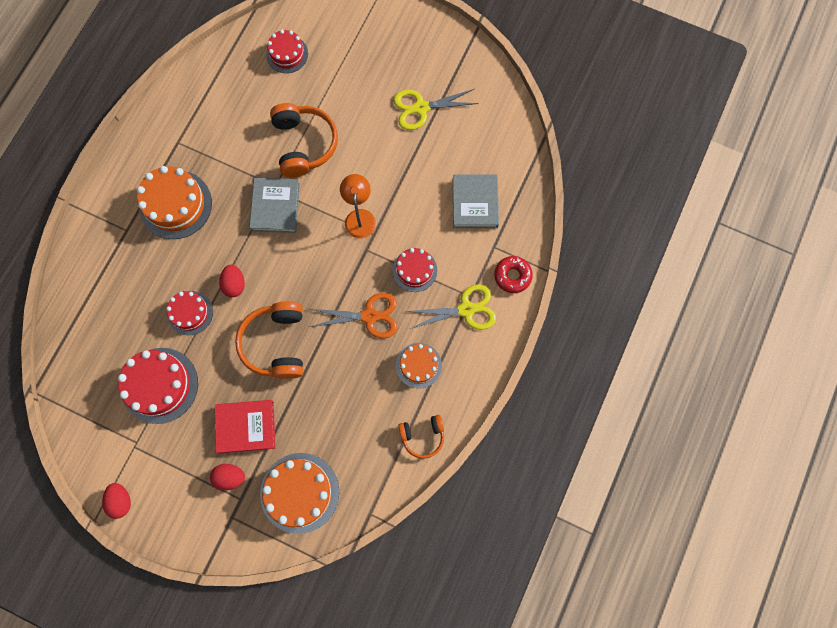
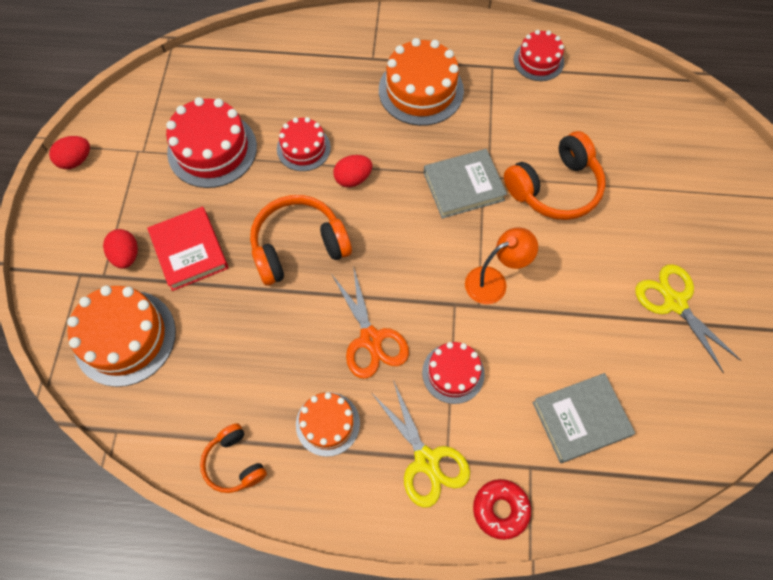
camera: 70 degrees right, 10 degrees down
red cake [266,30,308,73] -> red cake moved to [513,30,564,81]

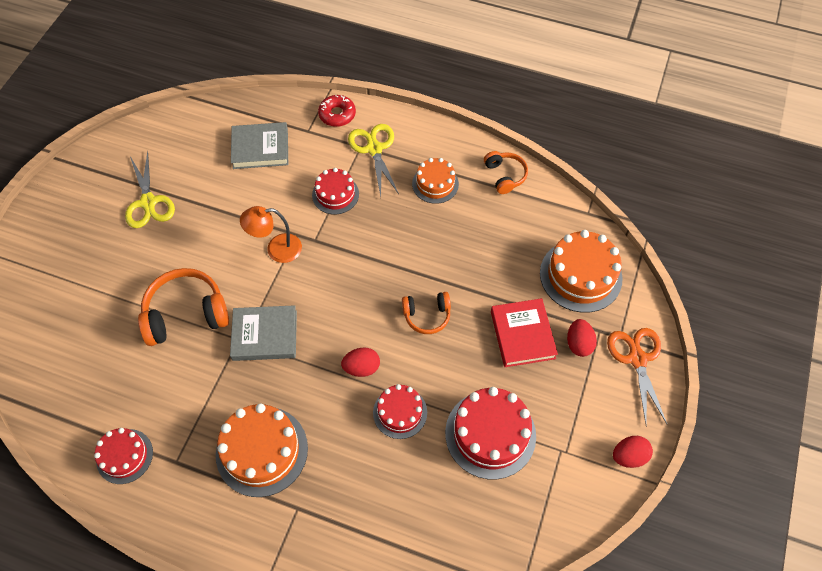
camera: 165 degrees left, 5 degrees down
orange headphones [250,195,352,286] -> orange headphones [402,292,451,334], size x0.58
orange scissors [332,266,409,379] -> orange scissors moved to [607,328,667,424]

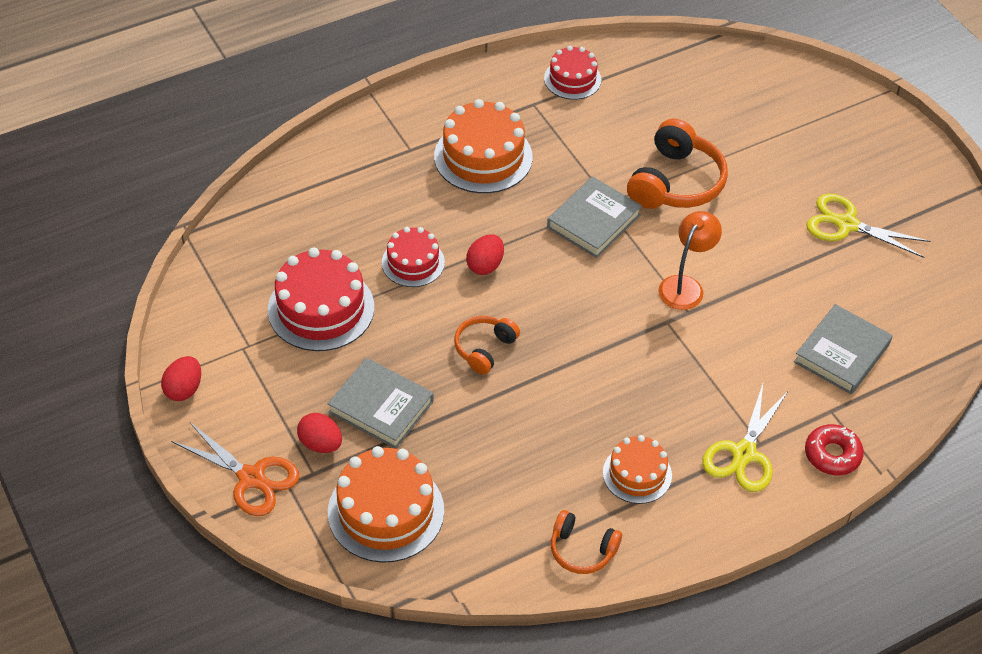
camera: 130 degrees right, 10 degrees down
red cake [312,168,359,214] -> none
yellow scissors [348,124,399,196] -> yellow scissors turned 90 degrees clockwise [702,384,789,492]
red book [491,298,558,367] -> grey book [328,358,434,449]

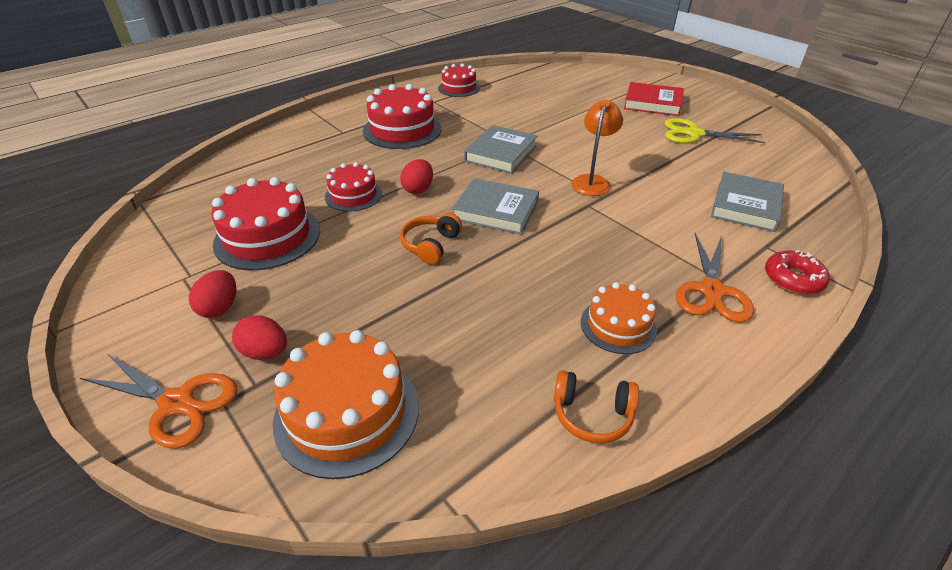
camera: 10 degrees left, 10 degrees down
red egg [161,356,201,401] -> red egg moved to [189,270,236,318]
grey book [328,358,434,449] -> grey book moved to [452,178,539,235]
orange cake [434,99,533,193] -> red cake [363,84,442,149]
orange headphones [627,119,728,209] -> none
yellow scissors [702,384,789,492] -> orange scissors [676,233,754,323]
none -> red book [624,82,684,116]

